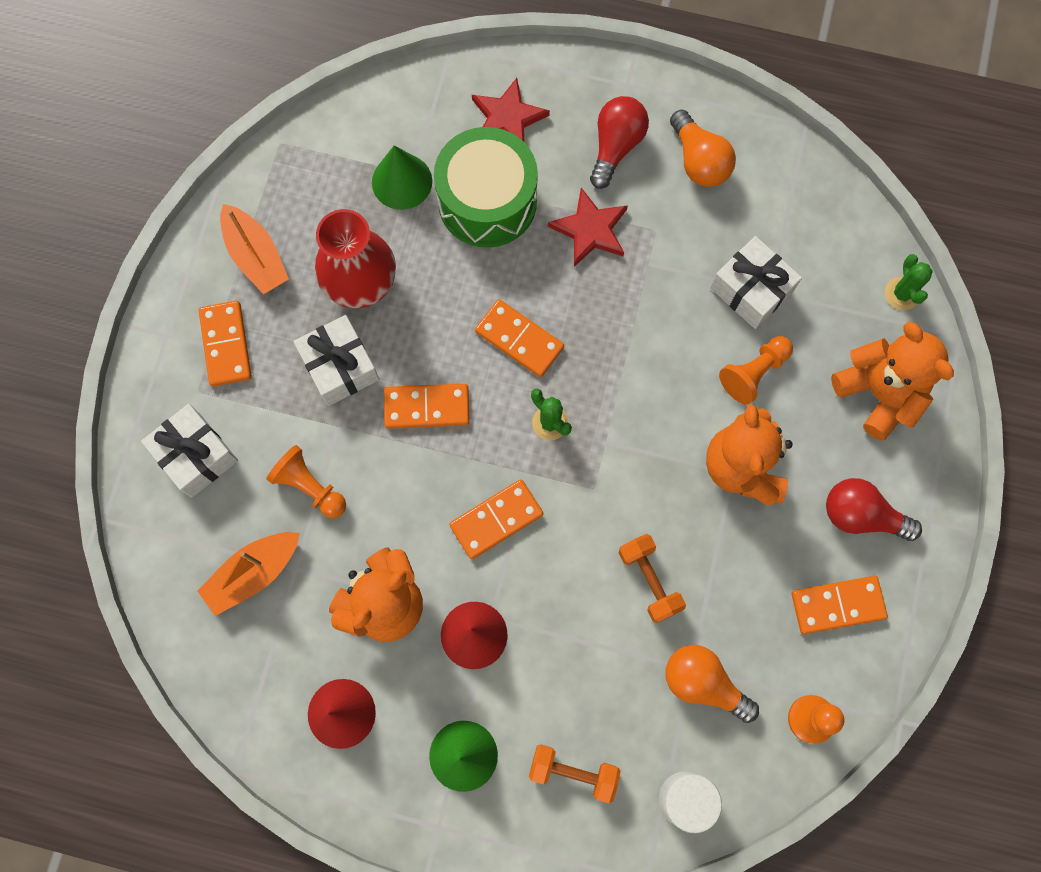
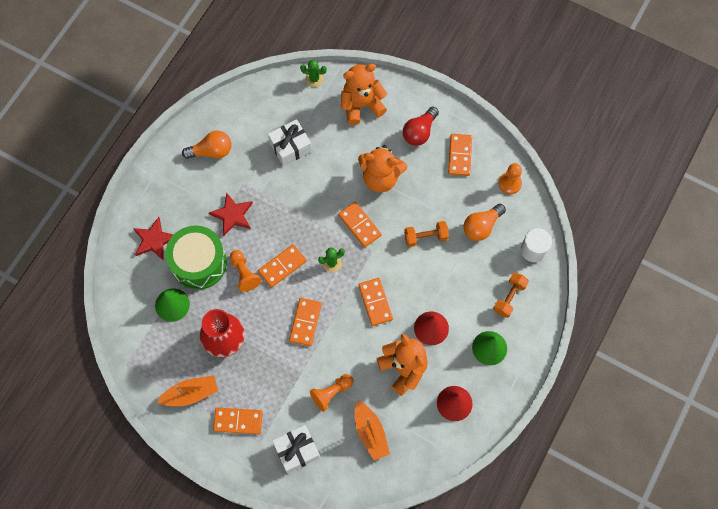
camera: 75 degrees left, 5 degrees down
white gift [293,315,379,406] -> none
red light bulb [590,96,649,189] -> none
orange pawn [719,336,793,405] -> orange pawn moved to [230,250,261,292]
none -> orange domino [338,202,382,247]

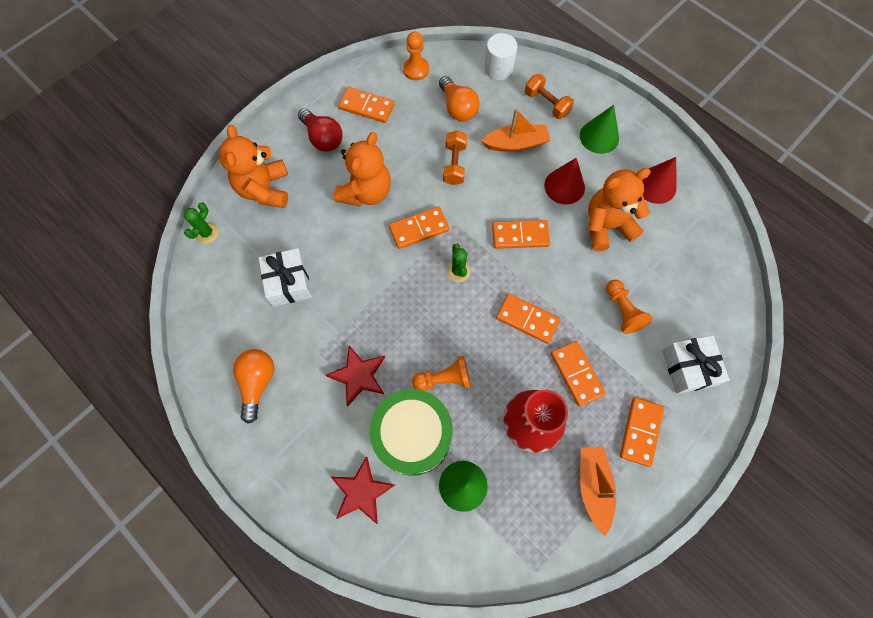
camera: 75 degrees left, 0 degrees up
orange domino [258,244,307,288] -> orange domino moved to [551,341,606,407]
orange boat [355,400,390,461] -> orange boat moved to [481,108,550,152]

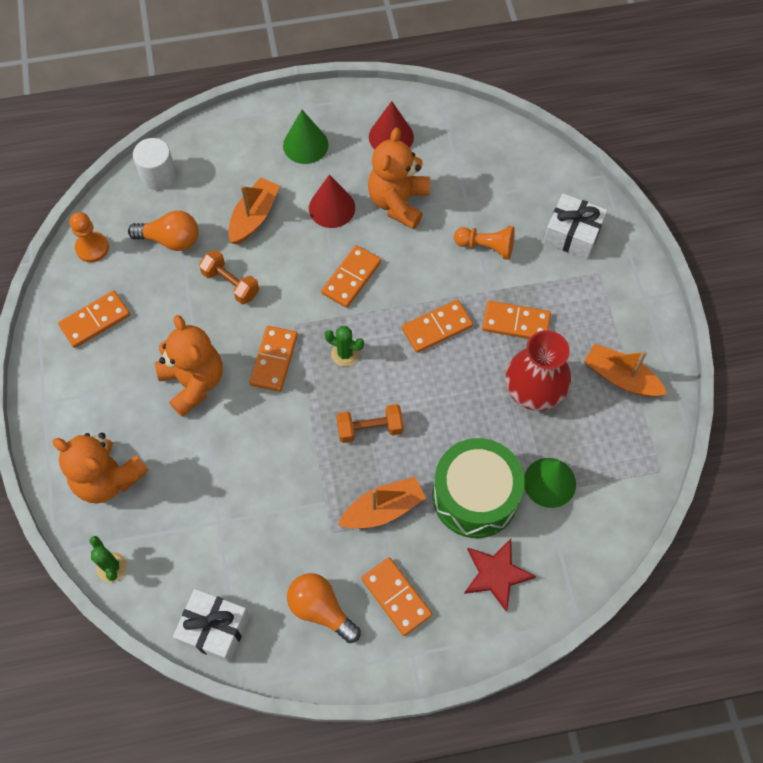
camera: 55 degrees left, 5 degrees down
white gift [259,248,312,307] -> white gift moved to [173,589,250,663]
red light bulb [298,109,343,152] -> none
red star [326,345,385,406] -> orange boat [338,477,426,529]
orange pawn [412,356,471,391] -> none
orange dumbbell [525,74,574,119] -> orange dumbbell moved to [336,404,404,443]
orange domino [620,397,664,467] -> orange domino moved to [362,557,432,636]

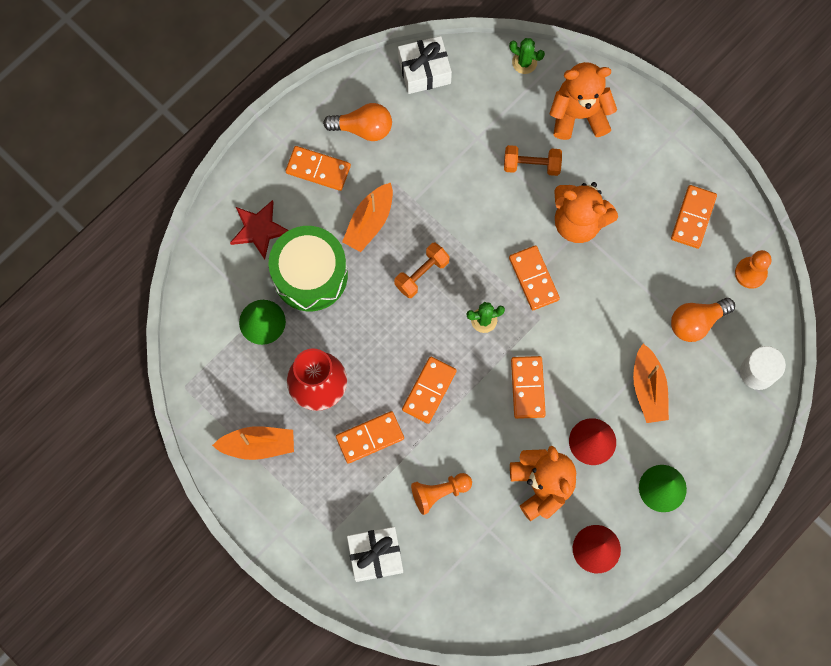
camera: 145 degrees right, 10 degrees up
orange dumbbell [199,250,259,304] -> orange dumbbell moved to [504,145,562,176]

